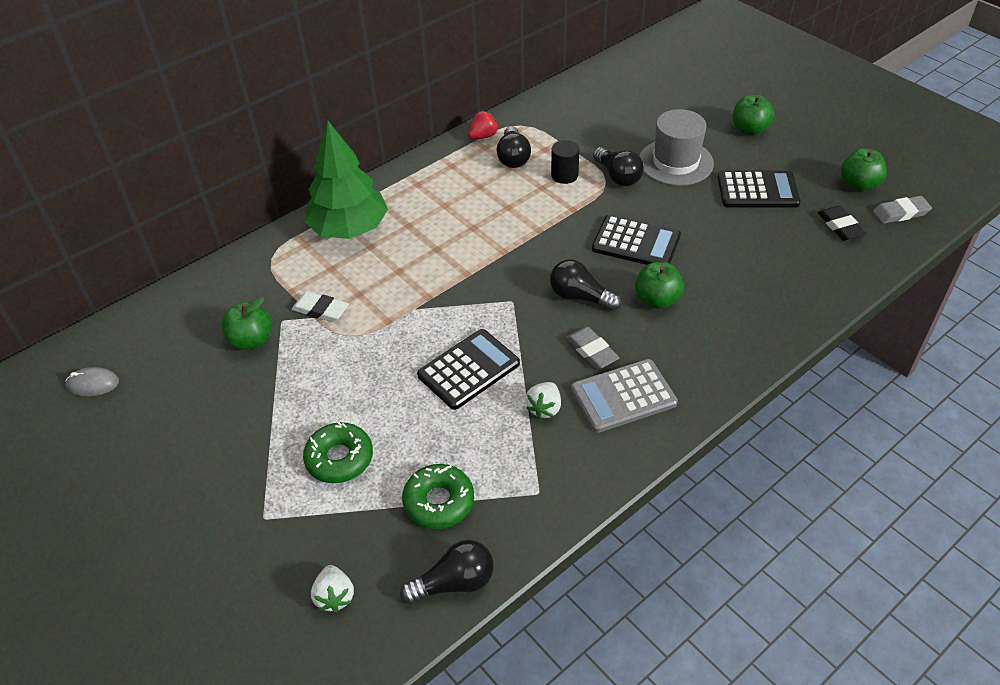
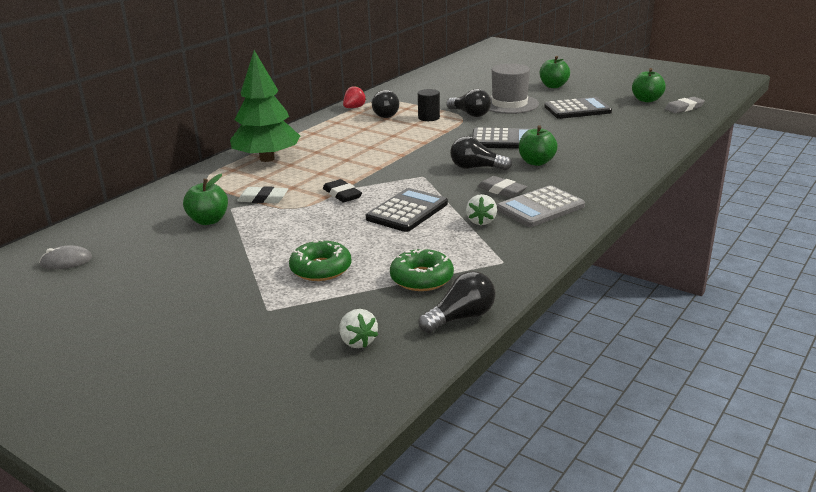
camera: 15 degrees left, 20 degrees down
black eraser [818,206,867,241] -> black eraser moved to [323,179,362,203]

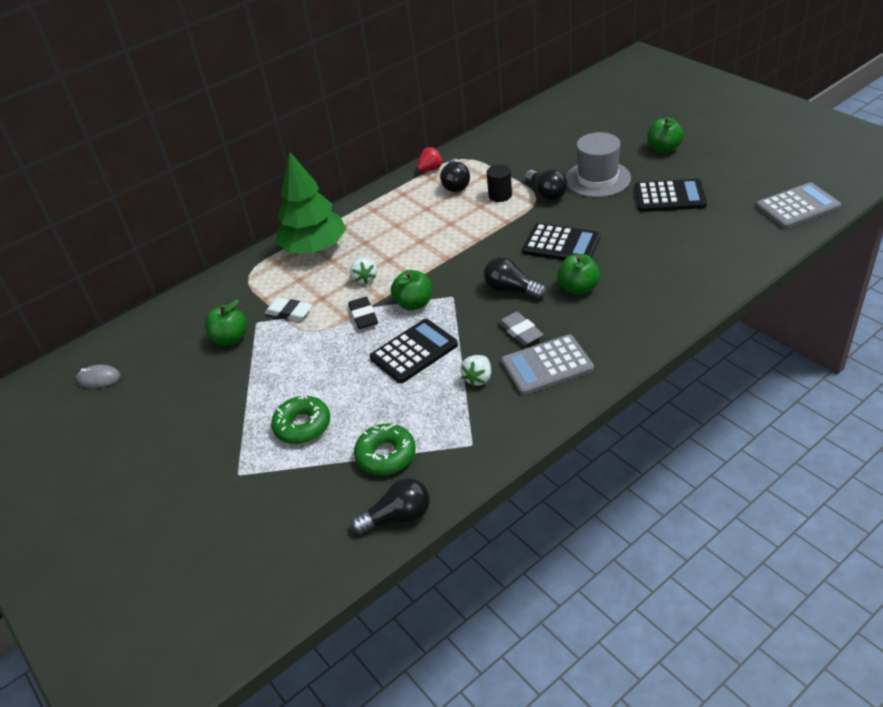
camera: 20 degrees right, 15 degrees up
white strawberry [339,309,378,348] -> white strawberry moved to [350,257,377,285]
green apple [632,68,666,102] -> green apple moved to [391,270,432,311]
grey eraser [665,97,705,113] -> grey calculator [756,182,841,229]

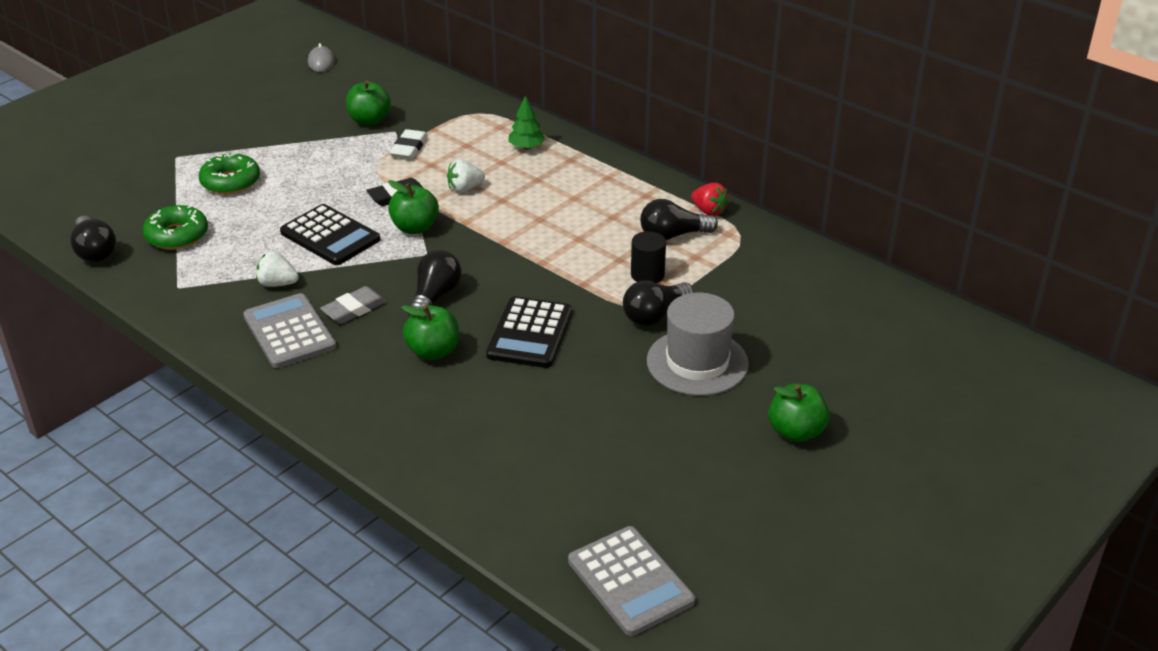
camera: 75 degrees right, 5 degrees down
green tree [276,152,346,253] -> green tree [508,95,545,150], size x0.44
black calculator [634,179,707,212] -> none

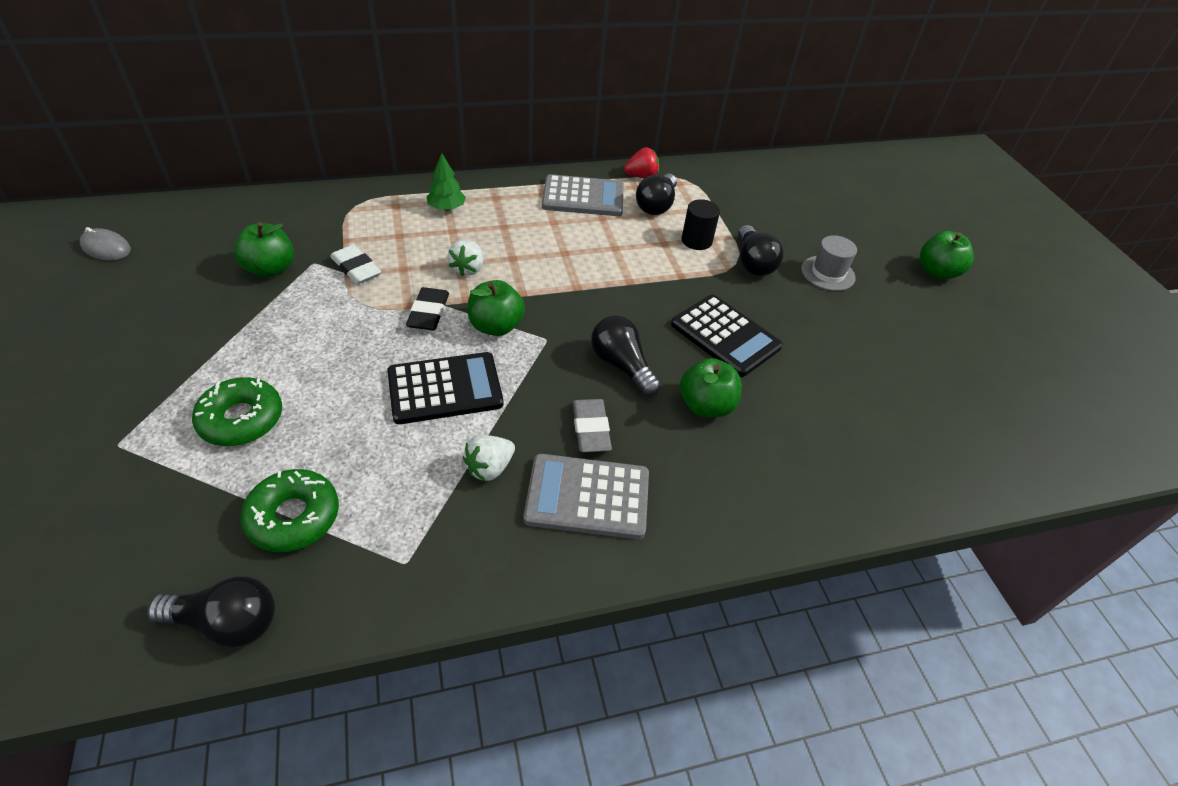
camera: 60 degrees left, 10 degrees up
grey calculator [568,526,695,636] -> grey calculator moved to [542,174,624,216]
grey hat [647,293,749,396] -> grey hat [801,235,857,291], size x0.61

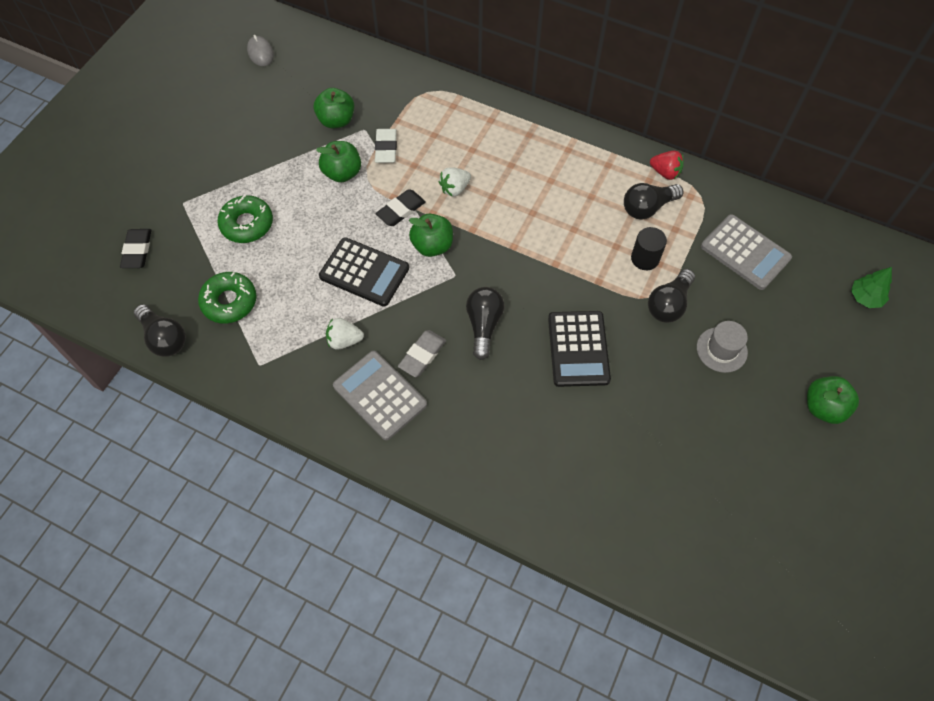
camera: 45 degrees right, 15 degrees up
green tree [426,153,466,211] -> green tree moved to [851,267,892,308]
grey calculator [542,174,624,216] -> grey calculator moved to [701,214,792,290]
green apple [680,358,742,418] -> green apple moved to [316,141,361,183]
none -> black eraser [120,229,151,268]

